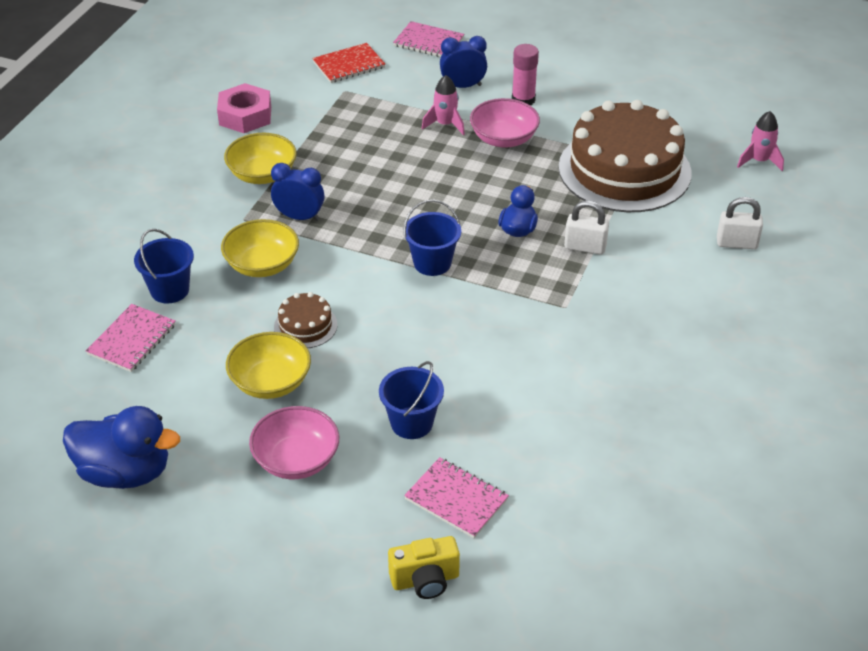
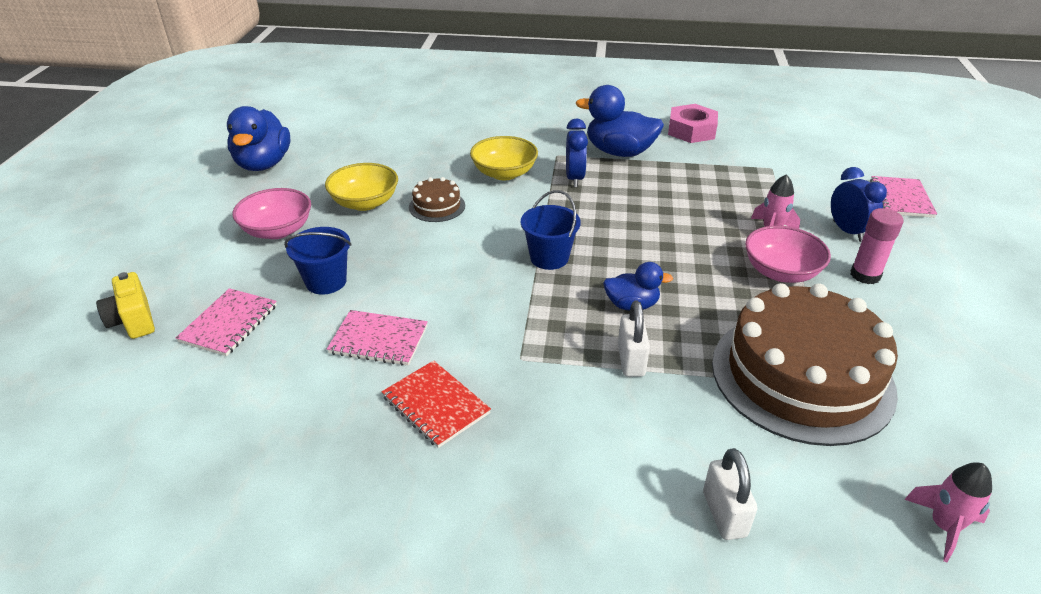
camera: 75 degrees right, 5 degrees down
pink notebook [86,304,176,372] -> pink notebook moved to [327,310,428,366]
blue bucket [134,229,194,303] -> none
yellow bowl [224,133,297,184] -> blue duck [576,85,664,157]
red notebook [312,43,385,83] -> red notebook moved to [382,360,491,448]

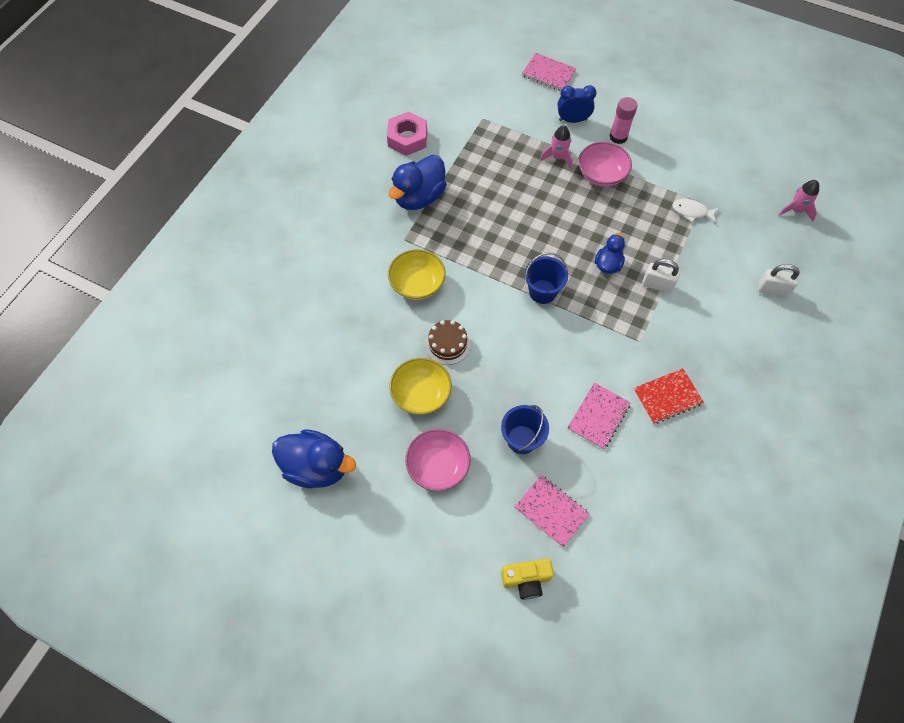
camera: 70 degrees left, 25 degrees up
blue clock [566,118,588,187] -> none
brown cake [712,283,898,446] -> white fish [672,199,719,223]

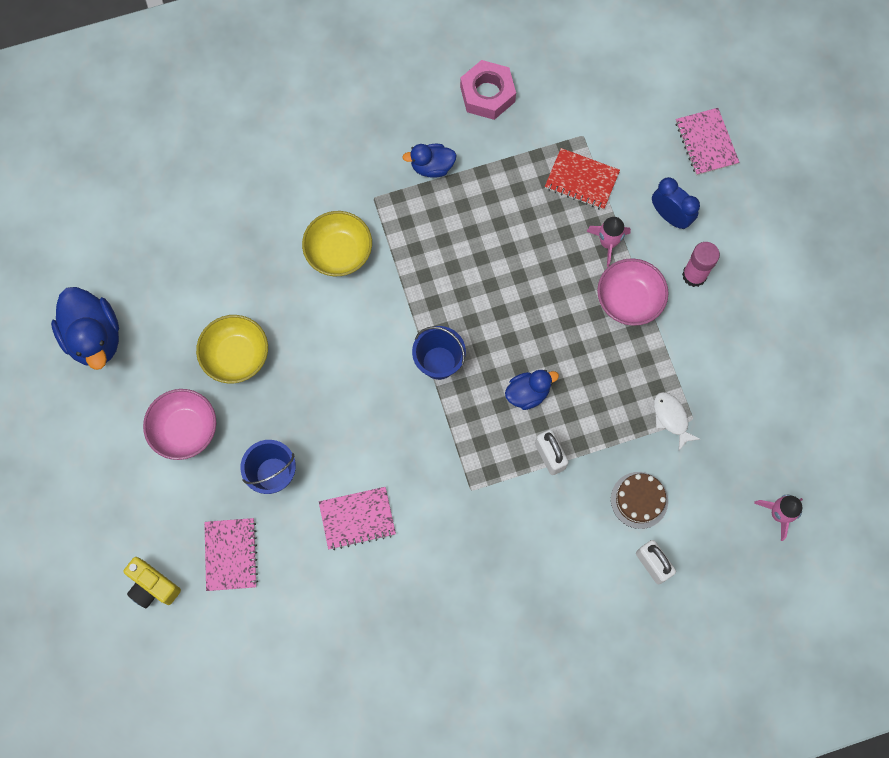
camera: 45 degrees right, 10 degrees up
blue duck [389,155,447,210] -> blue duck [402,144,457,178], size x0.58
brown cake [425,320,471,365] -> brown cake moved to [611,472,668,529]
red notebook [633,368,704,424] -> red notebook moved to [545,148,620,210]

